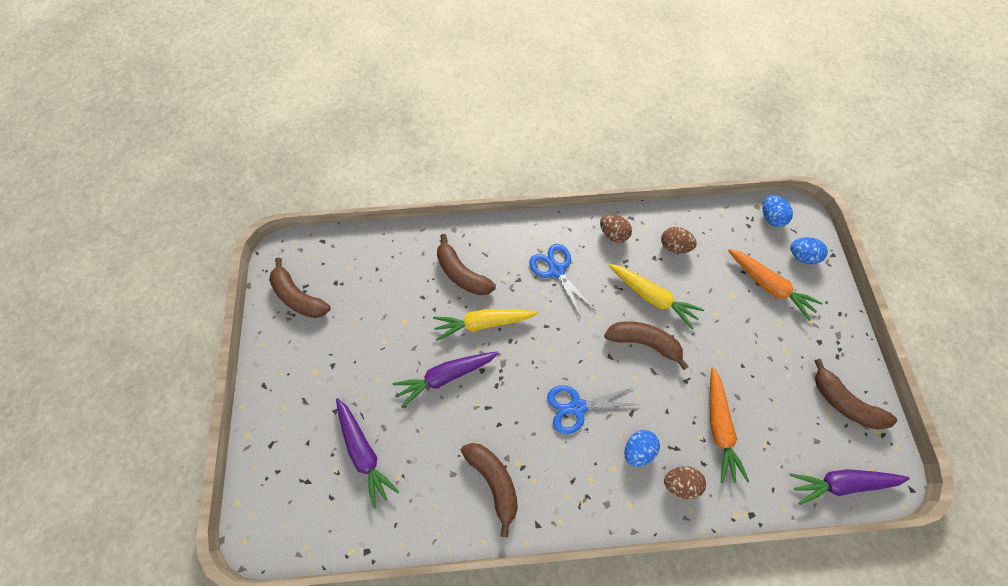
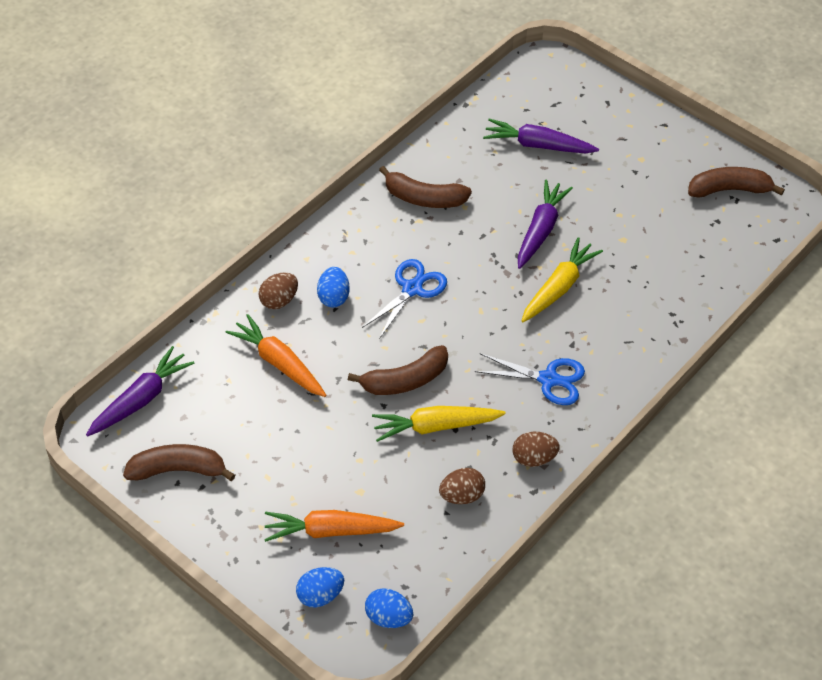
camera: 135 degrees right, 15 degrees down
brown banana [437,234,496,295] -> none

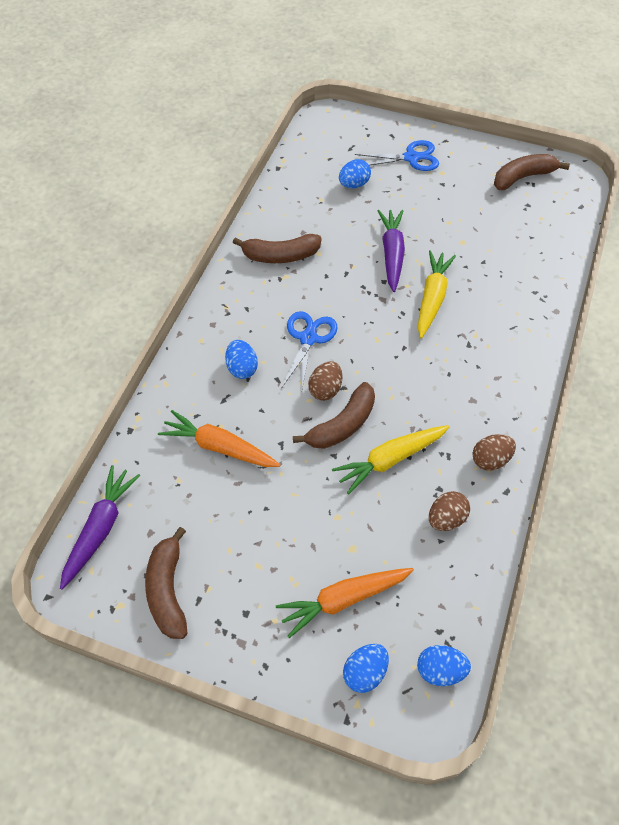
camera: 20 degrees left, 5 degrees up
brown banana [123,444,235,481] -> brown banana turned 75 degrees counterclockwise [145,527,188,639]
brown egg [259,272,298,309] -> brown egg moved to [308,361,342,401]
blue scissors [475,353,585,405] -> blue scissors moved to [355,140,439,171]
purple carrot [483,119,599,153] -> blue egg [339,159,371,188]

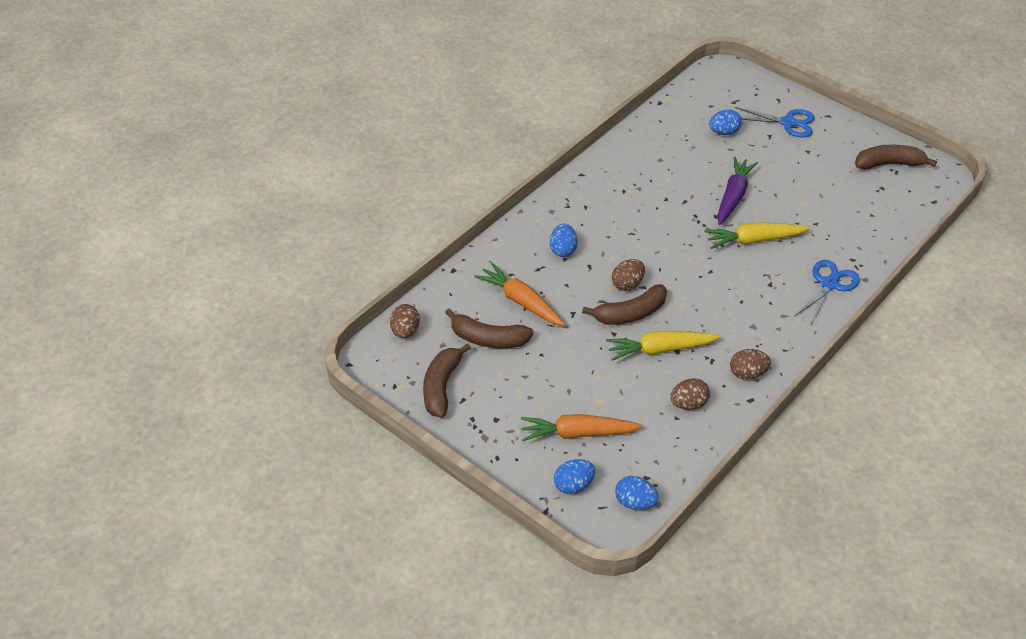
camera: 20 degrees right, 10 degrees down
purple carrot [60,465,141,590] -> brown egg [390,304,420,338]
brown banana [232,234,322,263] -> brown banana moved to [445,308,534,348]
blue scissors [281,311,338,394] -> blue scissors moved to [794,260,860,323]
yellow carrot [418,250,456,338] -> yellow carrot turned 135 degrees counterclockwise [704,222,810,249]

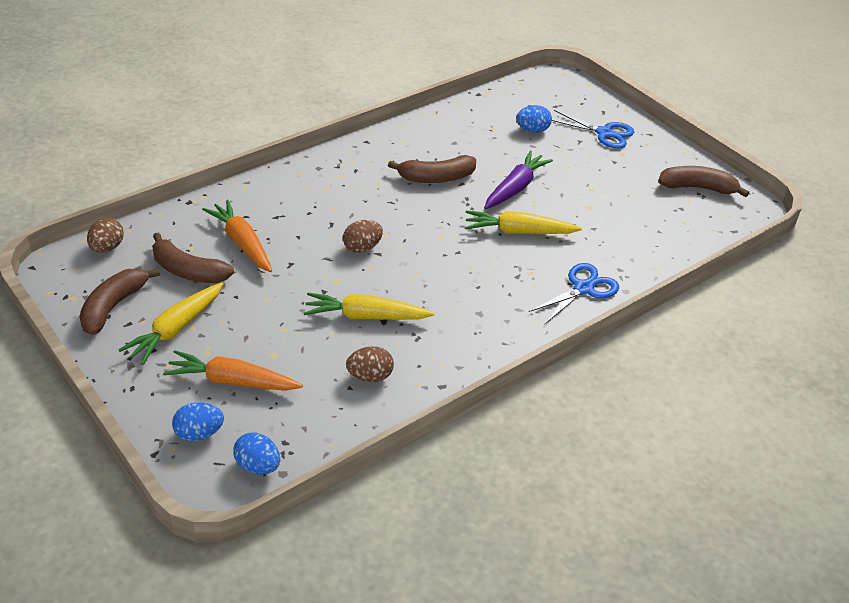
camera: 10 degrees right, 5 degrees down
blue egg [550,223,577,257] -> none
brown banana [582,284,667,325] -> brown banana moved to [388,155,476,183]
brown egg [730,349,771,380] -> none
none -> yellow carrot [119,282,224,365]

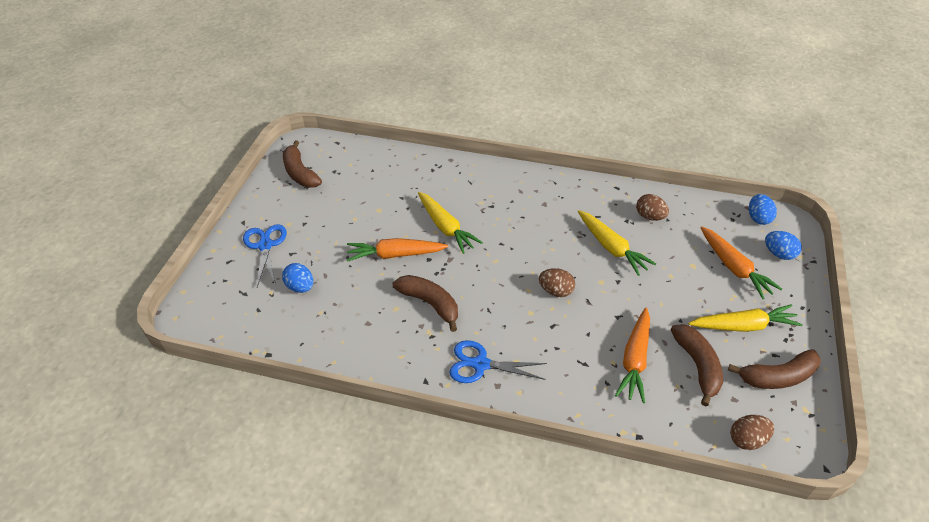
camera: 125 degrees left, 5 degrees up
purple carrot [484,150,553,209] -> orange carrot [347,238,448,262]
blue scissors [529,263,619,325] -> blue scissors moved to [449,340,547,383]

